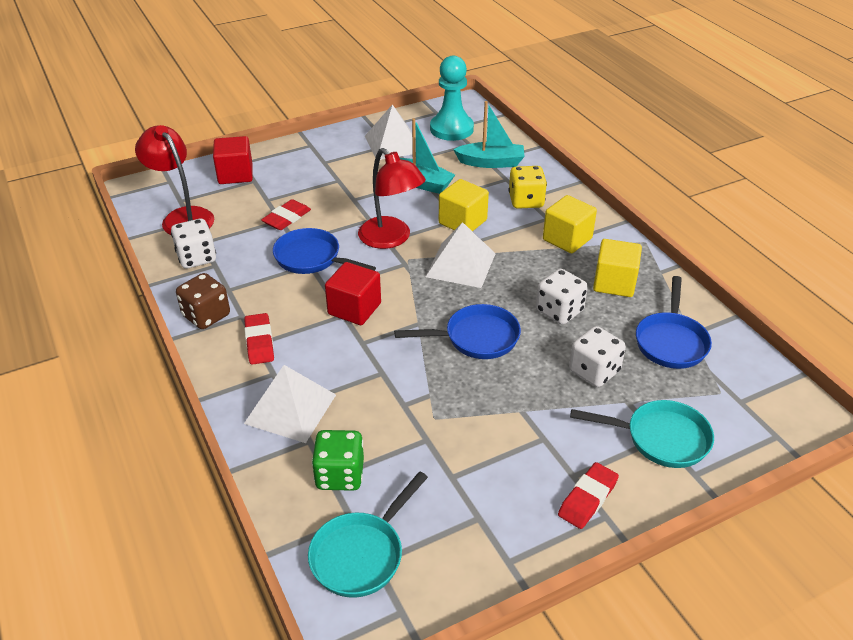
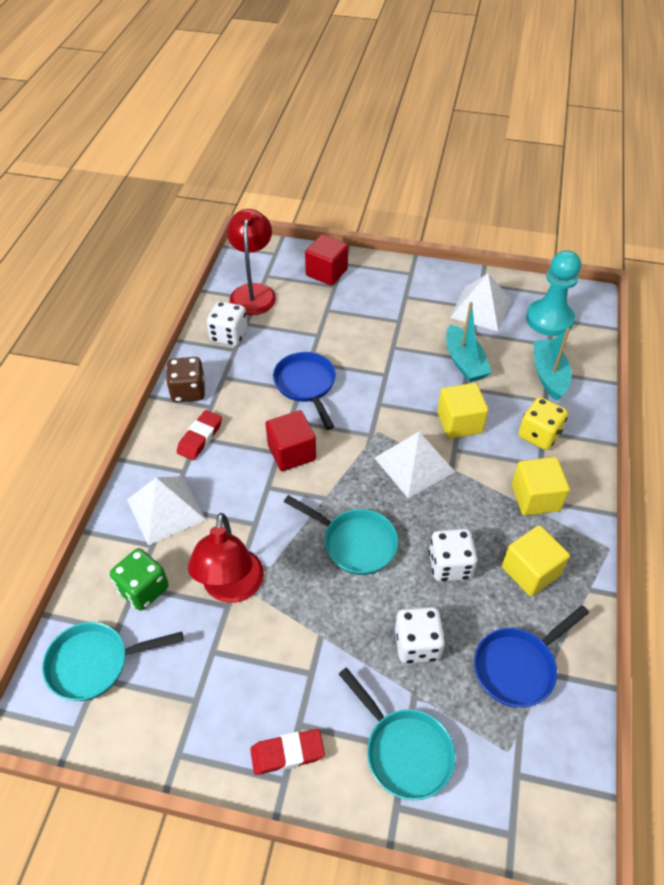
camera: 40 degrees right, 10 degrees up
red eraser [261,199,311,230] -> none
red lamp [358,148,426,249] -> red lamp moved to [188,513,264,603]
blue pan [394,304,521,359] -> turquoise pan [284,495,398,575]
turquoise boat [453,101,525,168] -> turquoise boat turned 135 degrees counterclockwise [534,328,572,401]

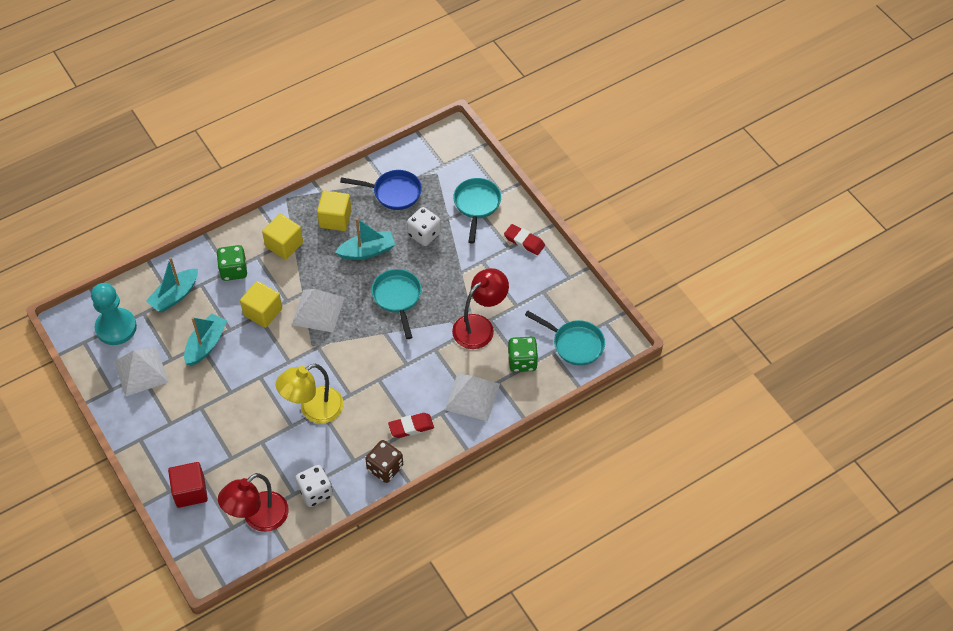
camera: 135 degrees left, 5 degrees up
red cube [265,410,316,471] -> none
blue pan [273,352,336,430] -> yellow lamp [276,364,344,424]
white dice [429,529,477,582] -> turquoise boat [335,218,395,260]
yellow dice [518,397,568,450] -> green dice [217,245,247,281]

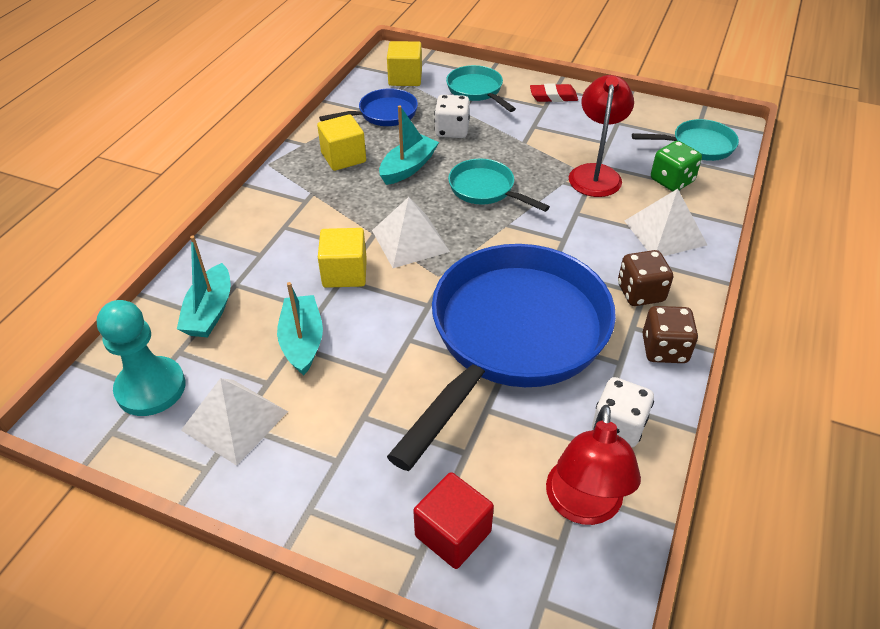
camera: 35 degrees left, 10 degrees down
green dice [217,245,247,281] -> none
yellow cube [262,214,303,260] -> yellow cube moved to [387,41,422,86]
yellow lamp [276,364,344,424] -> blue pan [387,244,616,471]
red eraser [388,413,434,438] -> brown dice [618,250,673,306]

